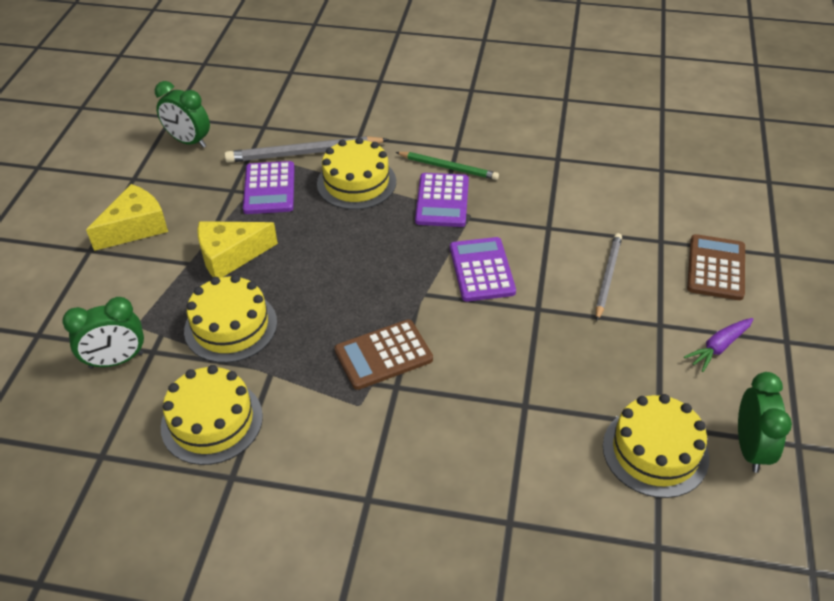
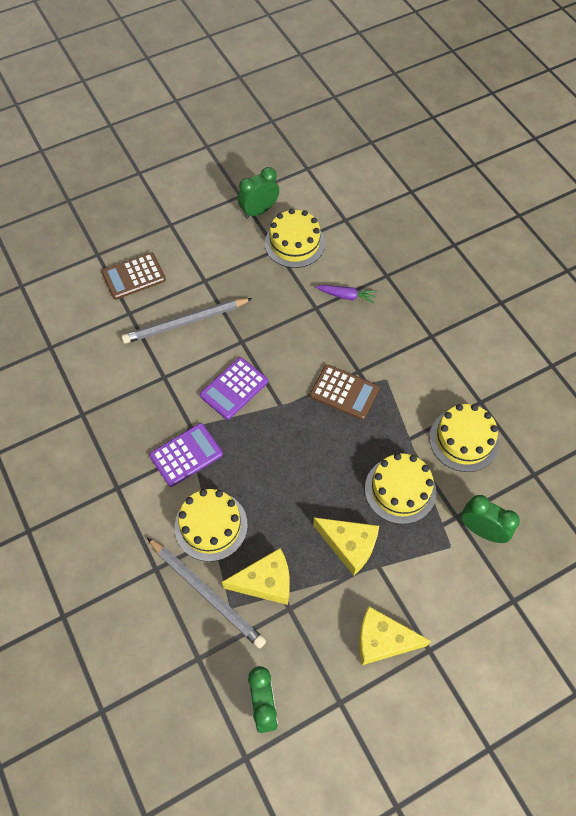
camera: 130 degrees left, 15 degrees up
purple calculator [243,161,294,214] -> yellow cheese [222,548,290,605]
green pencil [395,152,499,180] -> none
grey pencil [596,233,622,321] -> grey pencil [121,298,253,344], size x1.53
purple carrot [684,318,753,372] -> purple carrot moved to [315,285,377,304]

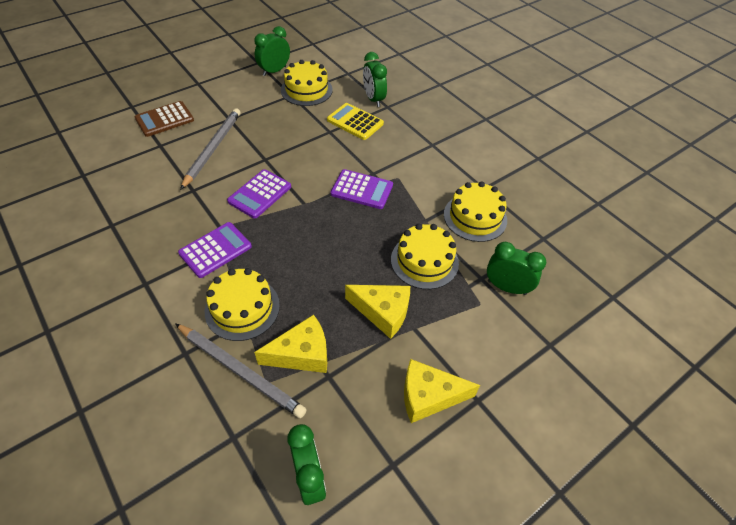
camera: 10 degrees left, 10 degrees down
grey pencil [121,298,253,344] -> grey pencil turned 135 degrees clockwise [180,108,241,190]
brown calculator [310,364,379,420] -> purple calculator [331,169,393,209]
purple carrot [315,285,377,304] -> yellow calculator [327,103,384,140]
none -> green clock [363,52,387,107]

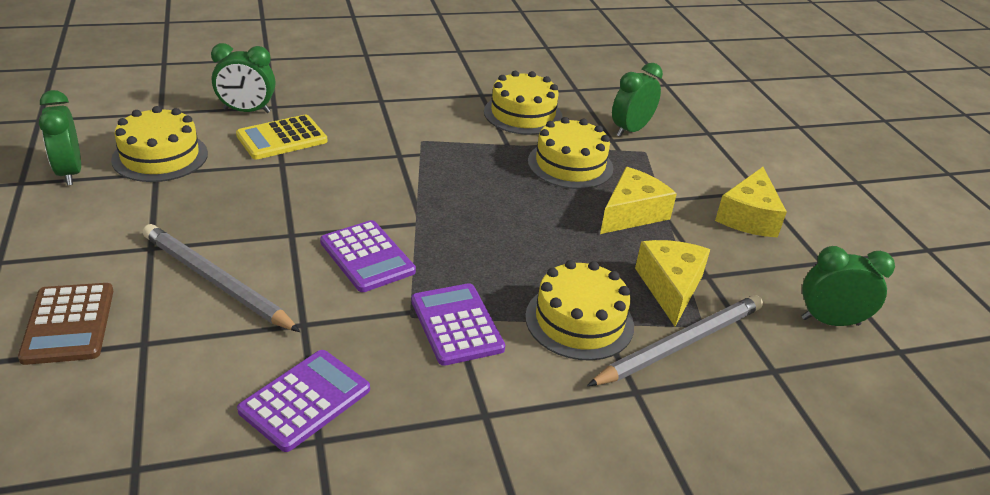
camera: 70 degrees left, 15 degrees down
purple calculator [331,169,393,209] -> purple calculator moved to [237,350,370,452]

